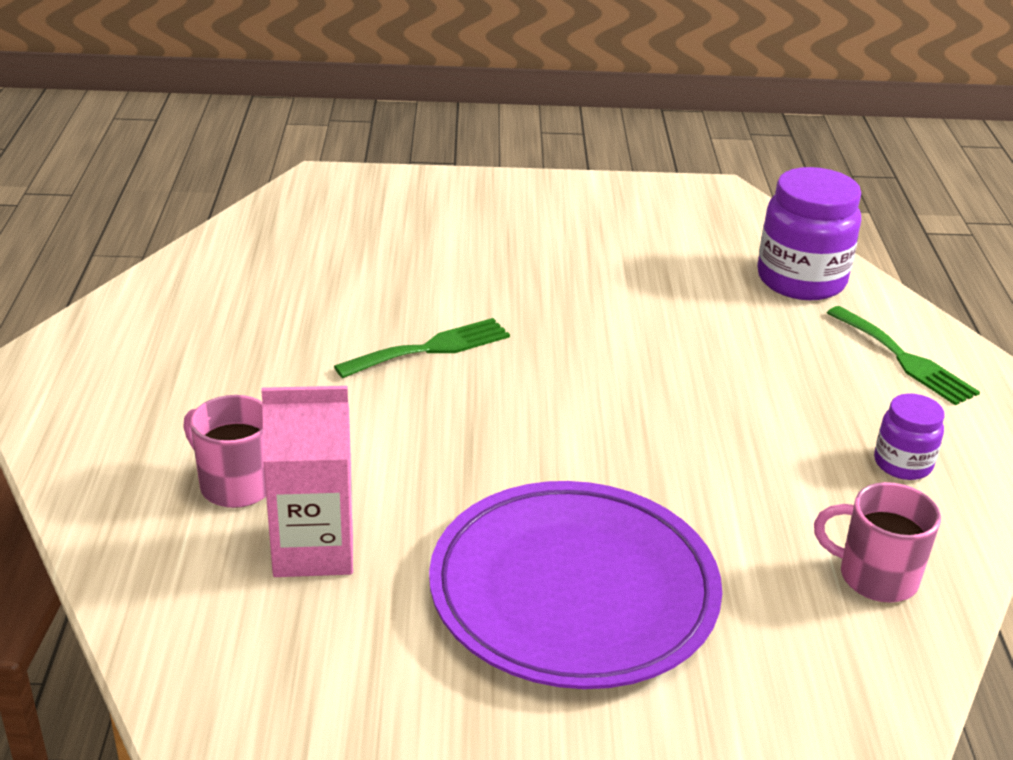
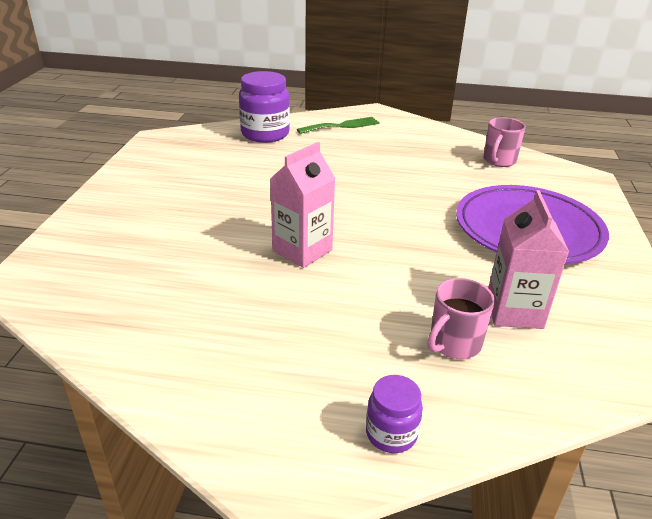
camera: 80 degrees left, 0 degrees up
green fork [334,318,510,378] -> pink carton [270,142,336,268]
purple jar [874,393,945,480] -> purple jar moved to [366,375,423,453]

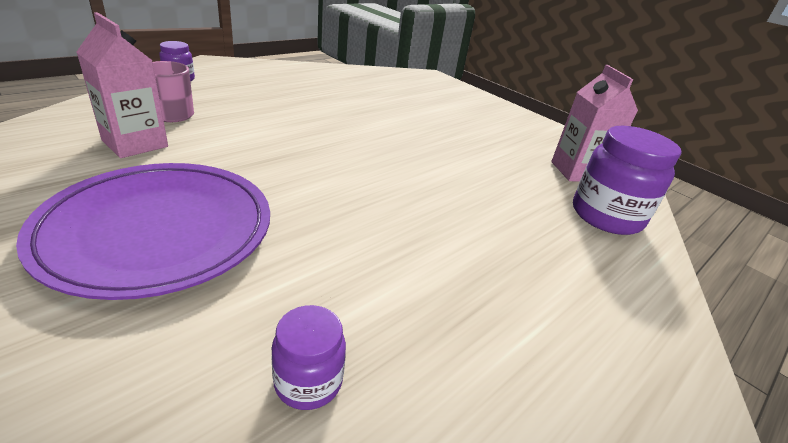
camera: 125 degrees right, 0 degrees up
pink carton [270,142,336,268] -> pink carton moved to [551,65,638,182]
green fork [297,117,380,134] -> none
pink mug [483,117,526,167] -> purple jar [271,305,346,410]

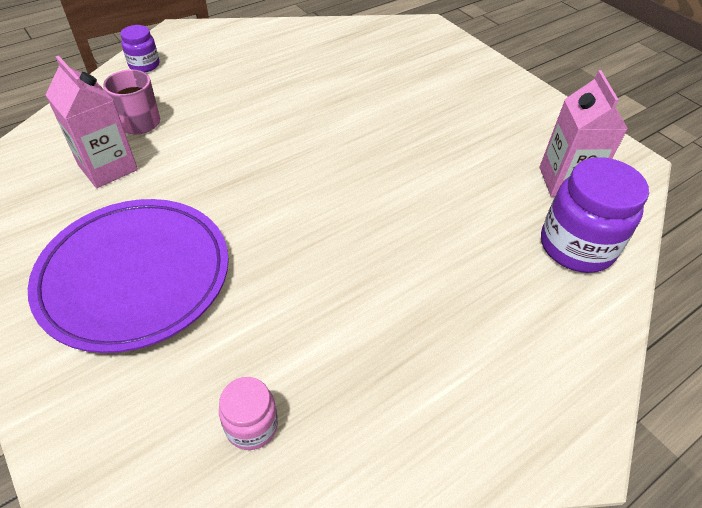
camera: 10 degrees right, 15 degrees up
purple jar [271,305,346,410] -> pink jar [219,377,278,450]

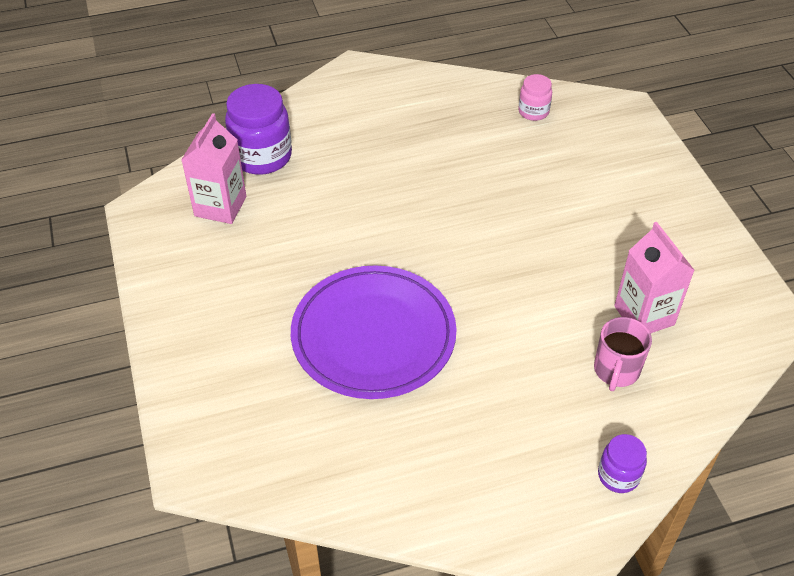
camera: 160 degrees left, 0 degrees up
purple plate [28,199,229,353] -> purple plate moved to [291,265,456,399]

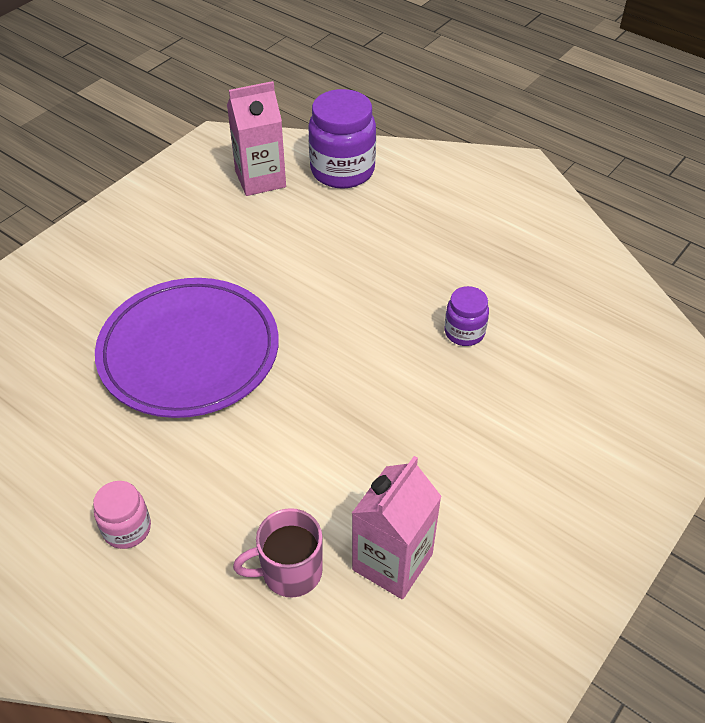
camera: 55 degrees right, 0 degrees up
pink jar [518,74,552,121] -> pink jar moved to [93,481,151,549]
purple jar [598,434,647,493] -> purple jar moved to [445,286,489,346]

